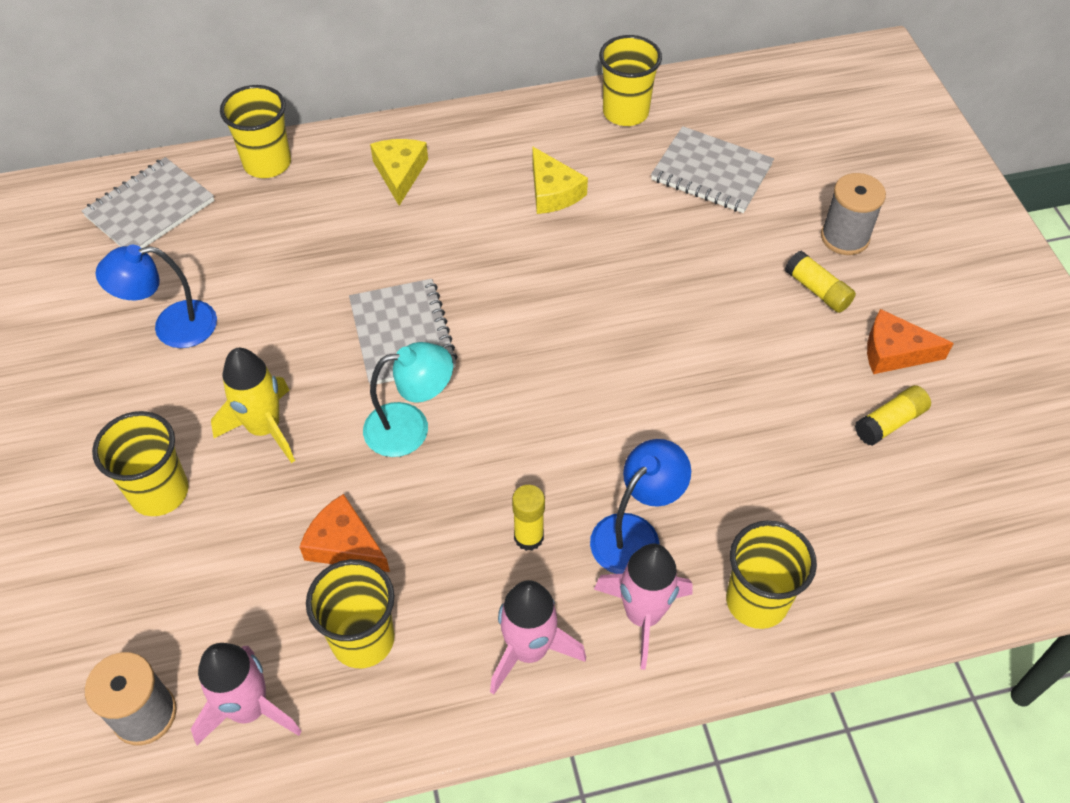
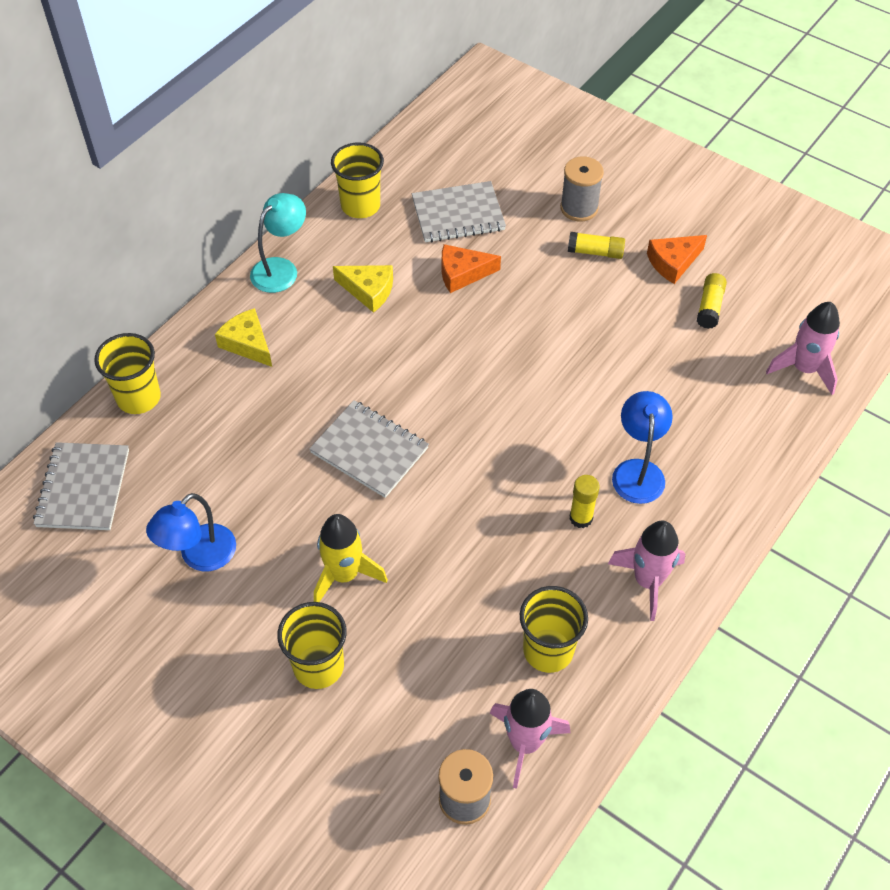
camera: 40 degrees left, 0 degrees up
orange cheese [300,494,390,572] -> orange cheese moved to [442,244,501,293]
turquoise lamp [363,342,453,457] -> turquoise lamp moved to [250,193,306,293]
pink rocket [594,544,692,670] -> pink rocket moved to [766,302,840,395]
yellow cup [726,521,817,629] -> none

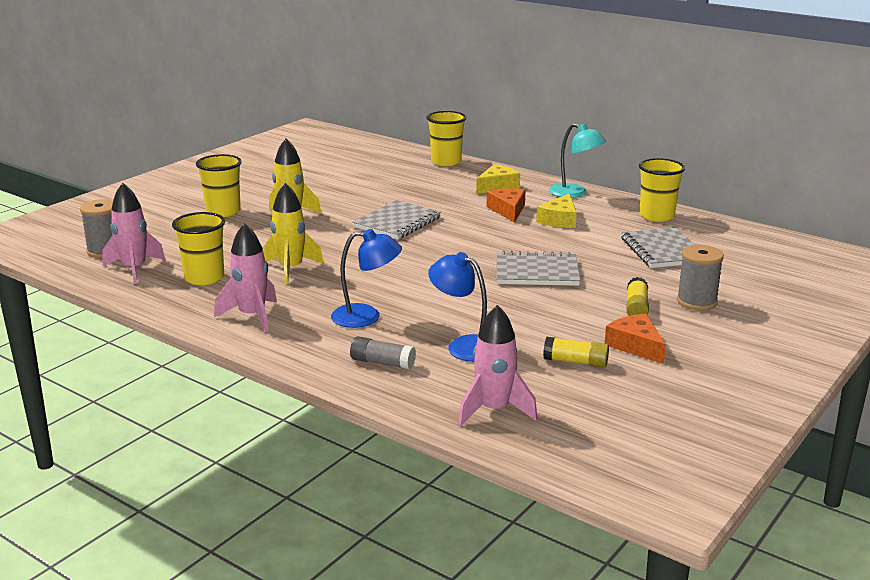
camera: 90 degrees right, 30 degrees down
grey notebook [33,442,129,530] -> grey notebook moved to [497,251,580,286]
blue lamp [146,493,236,571] -> blue lamp moved to [428,252,487,362]
orange cheese [442,244,501,293] -> orange cheese moved to [487,189,525,223]
yellow glue stick [569,475,600,528] -> none
none -> yellow rocket [263,183,323,285]
none -> grey glue stick [350,336,416,370]

